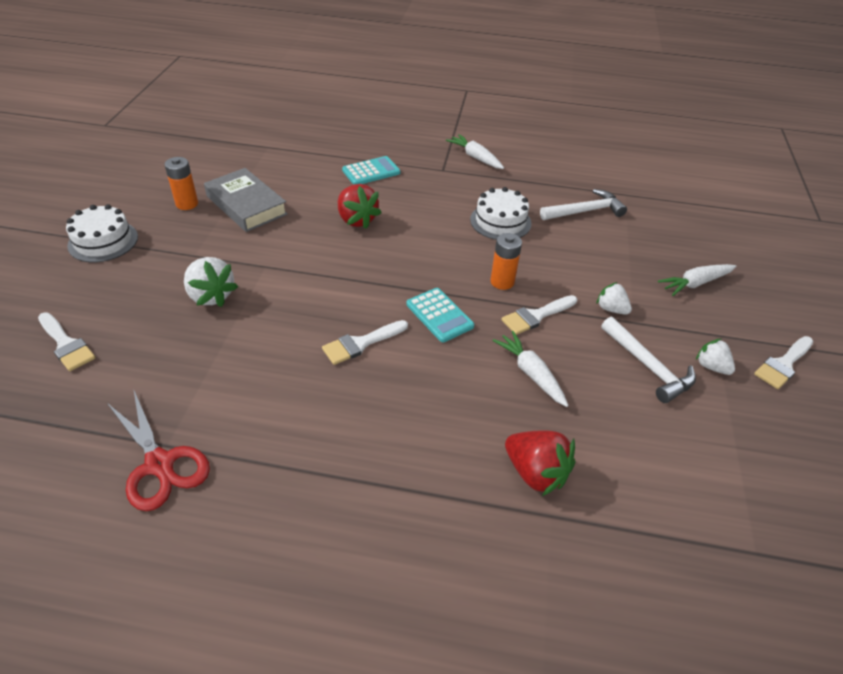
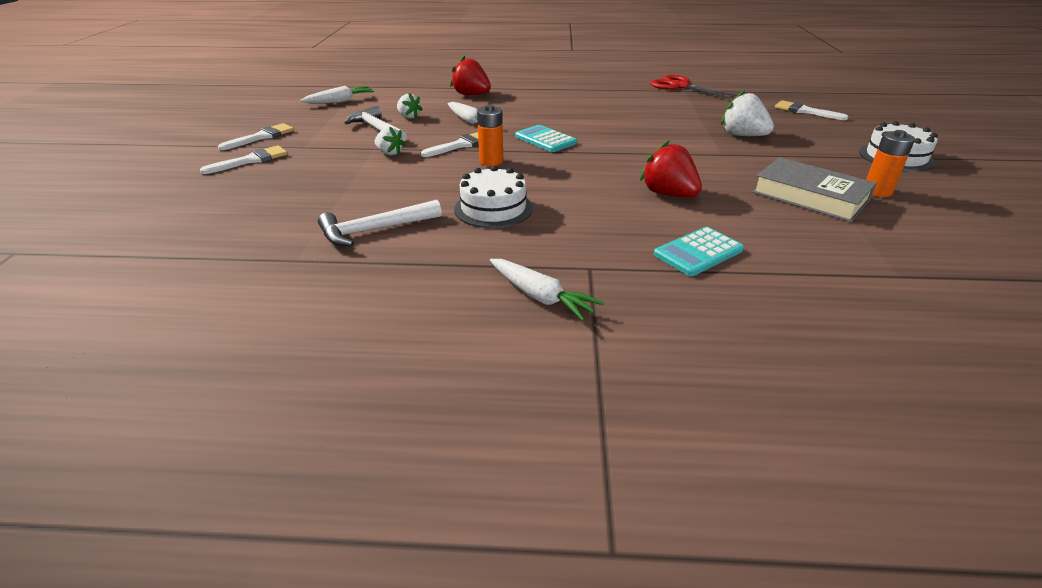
camera: 175 degrees right, 10 degrees down
white brush [322,320,408,365] -> white brush moved to [200,145,287,174]
white carrot [658,264,736,296] -> white carrot moved to [300,86,374,104]
white strawberry [696,339,735,375] -> white strawberry moved to [397,93,423,119]

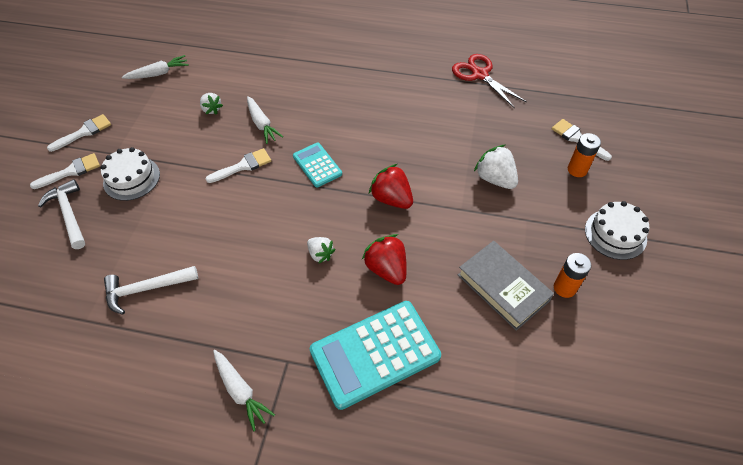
camera: 10 degrees right, 20 degrees up
white hammer [345,106,407,142] -> white hammer moved to [38,179,85,249]
white strawberry [375,127,405,155] -> white strawberry moved to [307,237,336,264]
red strawberry [450,56,491,95] -> red strawberry moved to [369,164,413,209]
white cake [454,166,533,228] -> white cake moved to [101,147,160,201]
orange battery [477,105,503,166] -> orange battery moved to [568,133,601,177]
turquoise calculator [654,227,744,276] -> turquoise calculator [310,301,441,410], size x1.86

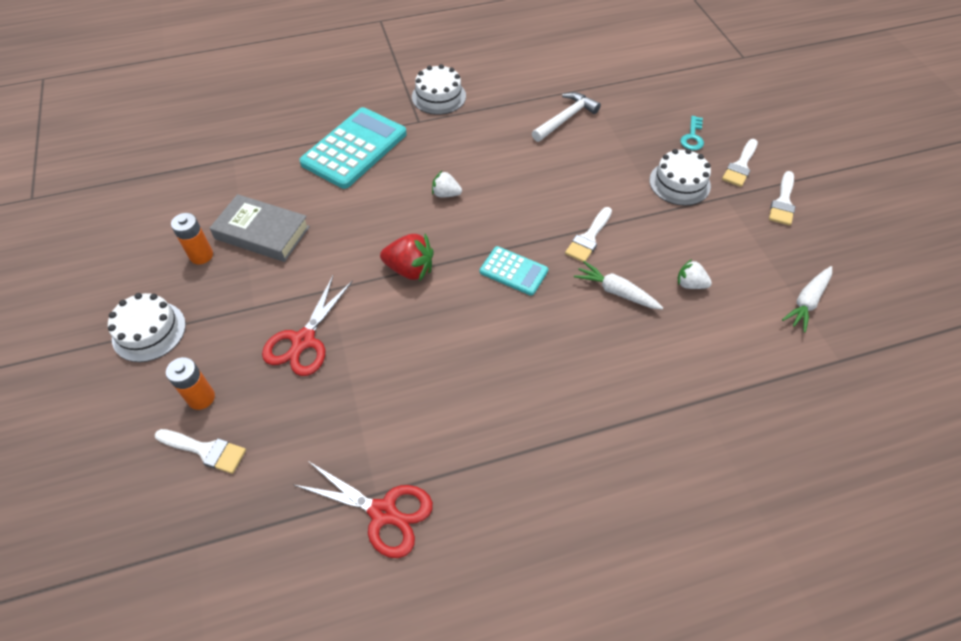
camera: 150 degrees right, 0 degrees up
white hammer [38,179,85,249] -> turquoise key [680,116,704,150]
white carrot [213,350,275,432] -> white cake [412,64,466,115]
red strawberry [362,234,407,285] -> none
white strawberry [474,145,518,189] -> red scissors [262,276,353,376]

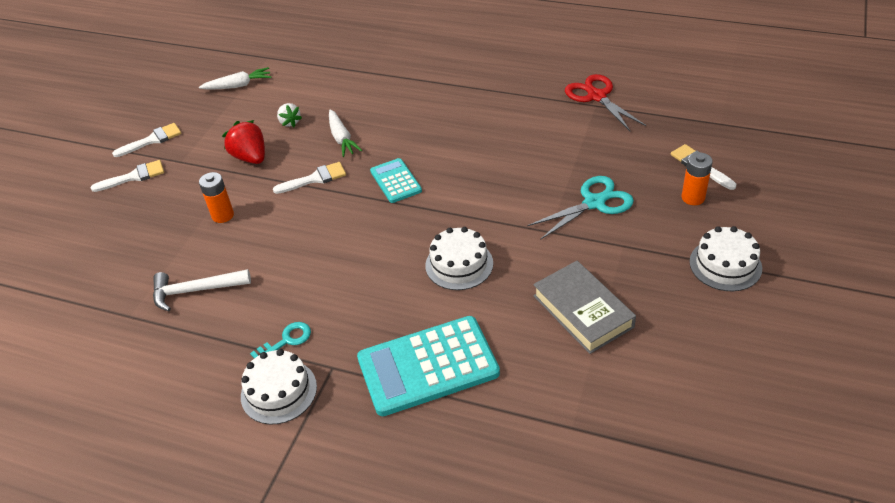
camera: 140 degrees left, 10 degrees down
orange battery [171,213,213,264] -> orange battery moved to [199,172,234,223]
red scissors [262,276,353,376] -> turquoise scissors [527,176,634,240]
red strawberry [380,234,433,281] -> red strawberry moved to [222,120,265,164]
white strawberry [432,171,462,197] -> none
white cake [649,149,711,206] -> white cake moved to [425,227,493,290]
turquoise key [680,116,704,150] -> turquoise key moved to [250,322,311,359]

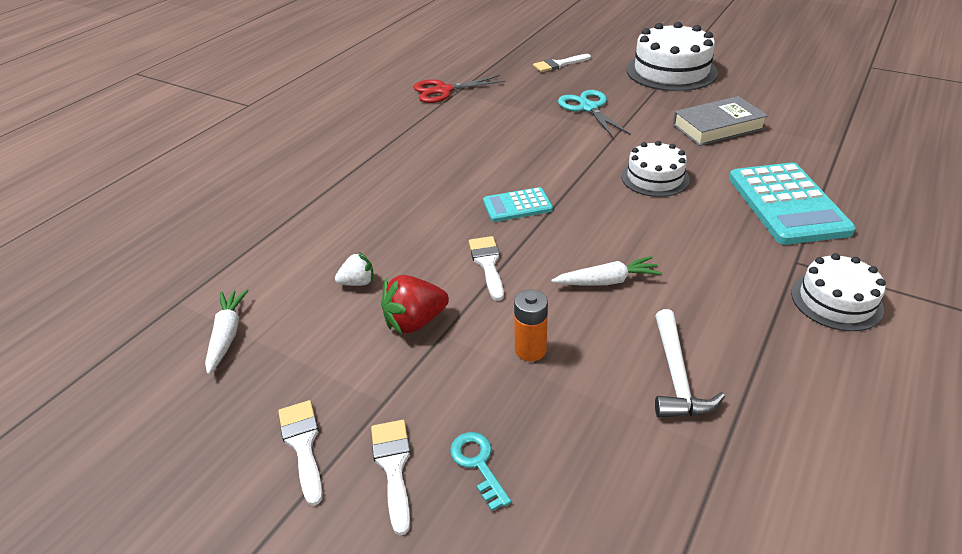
camera: 80 degrees left, 5 degrees down
turquoise key [250,322,311,359] -> turquoise key moved to [450,432,511,511]
white carrot [329,110,362,157] -> white carrot moved to [551,256,662,286]
orange battery [681,152,713,205] -> none
white cake [689,226,762,291] -> white cake [626,22,718,91], size x1.69

